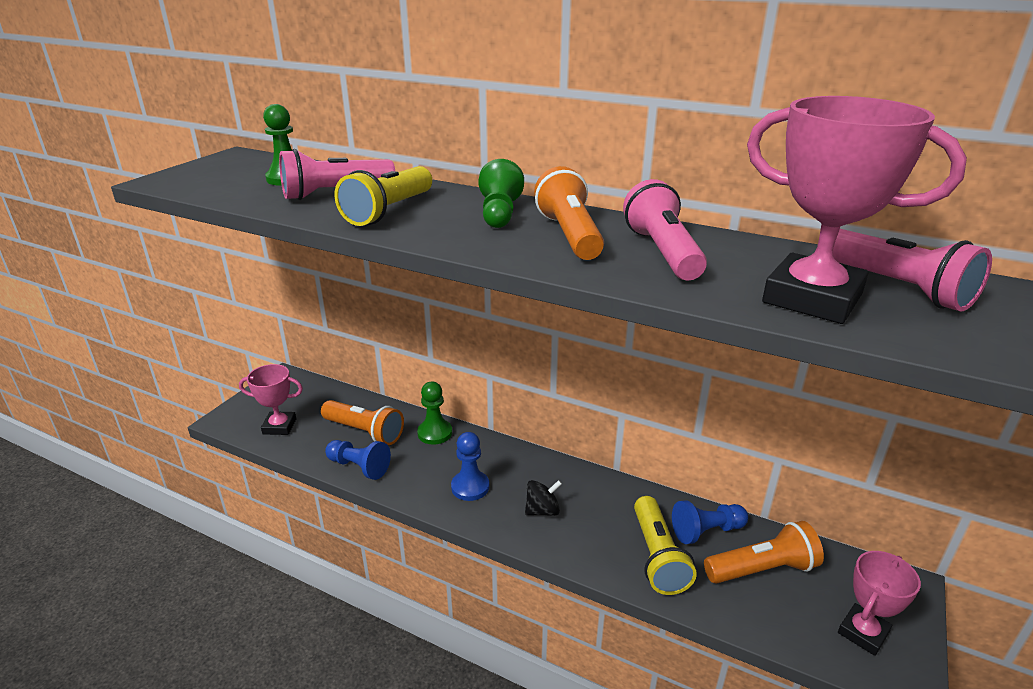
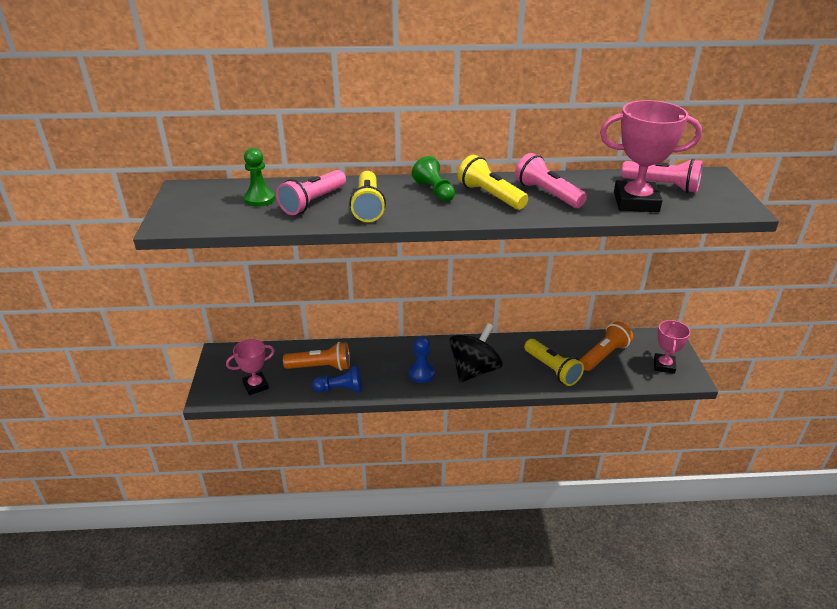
camera: 30 degrees left, 5 degrees up
green pawn [417,382,452,445] -> none
black spinning top [525,480,562,516] -> black spinning top [449,323,502,383], size x2.06
orange flashlight [534,166,604,260] -> yellow flashlight [458,155,528,210]
blue pawn [672,500,748,544] -> none

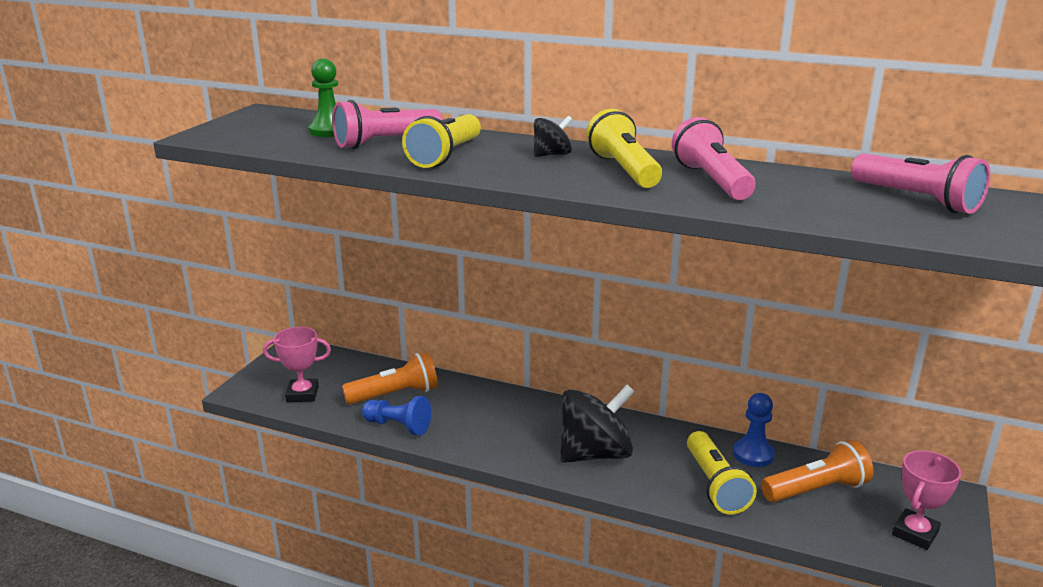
camera: 25 degrees right, 10 degrees down
orange flashlight [283,342,350,371] -> orange flashlight turned 45 degrees counterclockwise [342,352,438,405]
blue pawn [409,337,435,383] -> blue pawn moved to [733,393,775,467]
green pawn [412,156,455,202] -> black spinning top [534,116,572,157]
pink trophy [600,100,702,212] -> none

